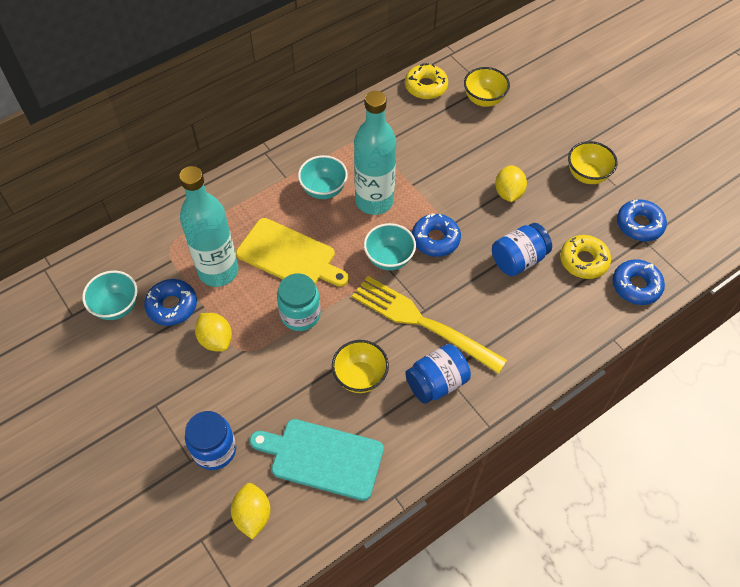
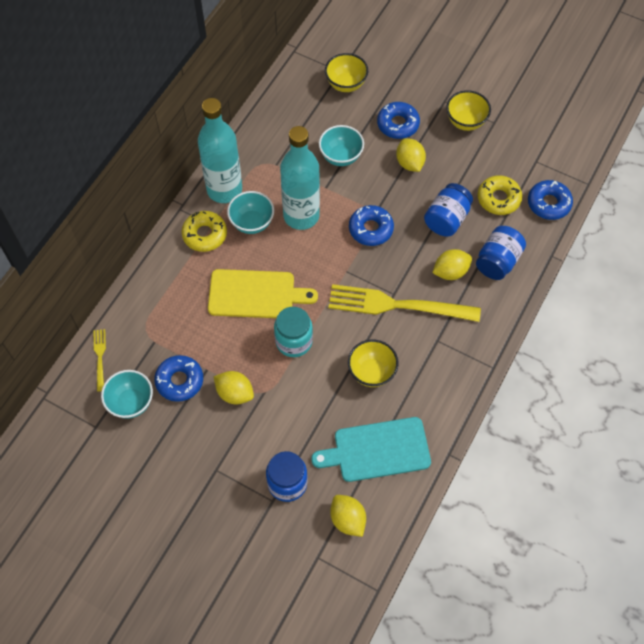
camera: 25 degrees left, 5 degrees up
turquoise bottle [179,166,238,287] -> turquoise bottle moved to [198,98,242,203]
turquoise bowl [364,223,416,271] -> turquoise bowl moved to [319,125,364,166]
yellow donut [405,63,448,99] -> yellow donut moved to [181,211,227,252]
blue jar [405,344,471,404] -> blue jar moved to [476,226,526,280]
blue donut [617,199,667,242] -> blue donut moved to [377,102,420,139]
none -> yellow fork [93,329,106,392]
none -> yellow lemon [432,249,472,280]

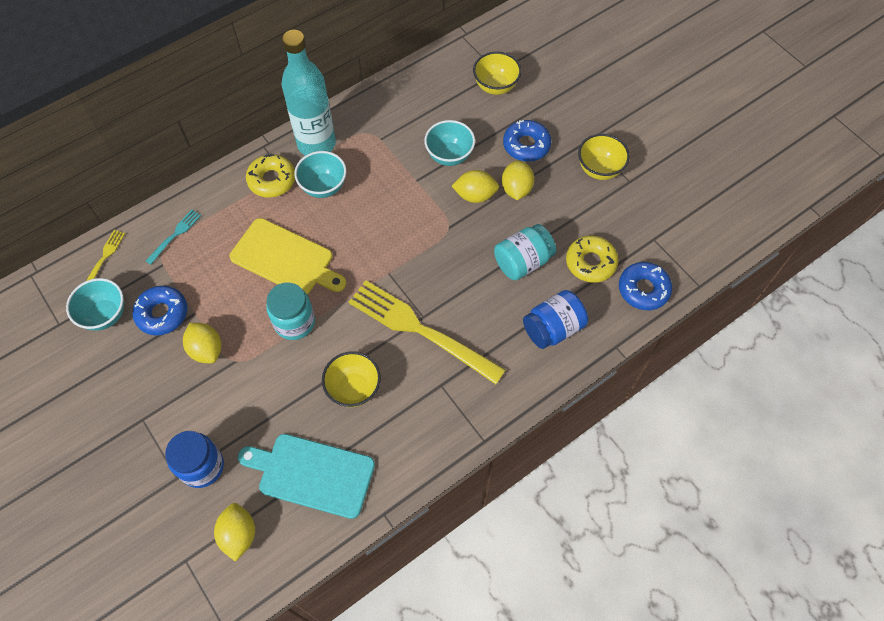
camera: 25 degrees right, 0 degrees up
turquoise bottle [280,126,320,230] -> none
blue donut [349,205,394,246] -> none
blue jar [424,183,473,236] -> turquoise jar [494,224,556,280]
yellow lemon [432,249,472,280] -> yellow lemon moved to [452,170,499,203]
none -> turquoise fork [146,210,201,265]

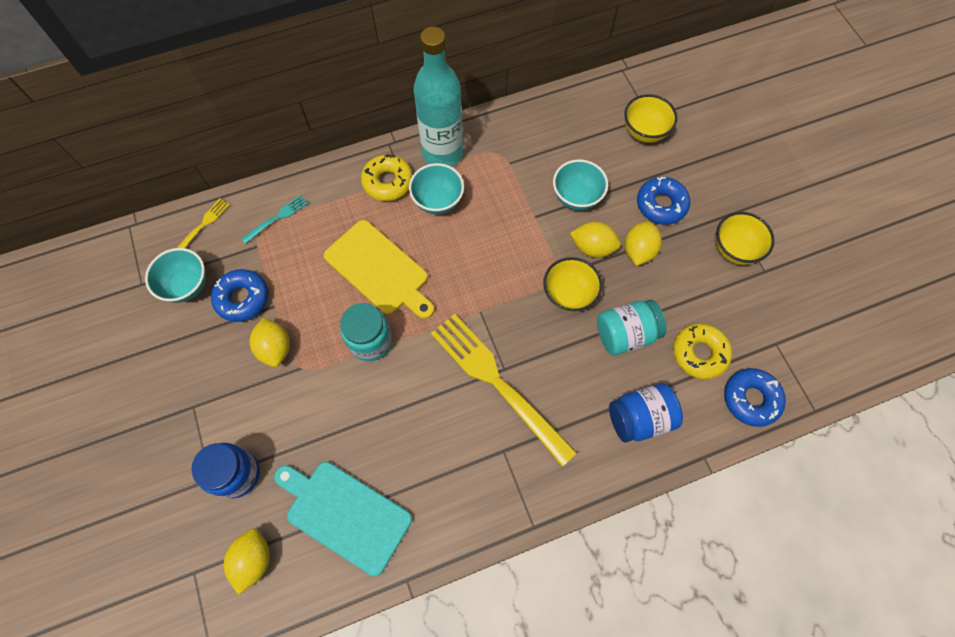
camera: 15 degrees right, 5 degrees up
yellow bowl [322,351,381,407] -> yellow bowl moved to [543,257,602,313]

